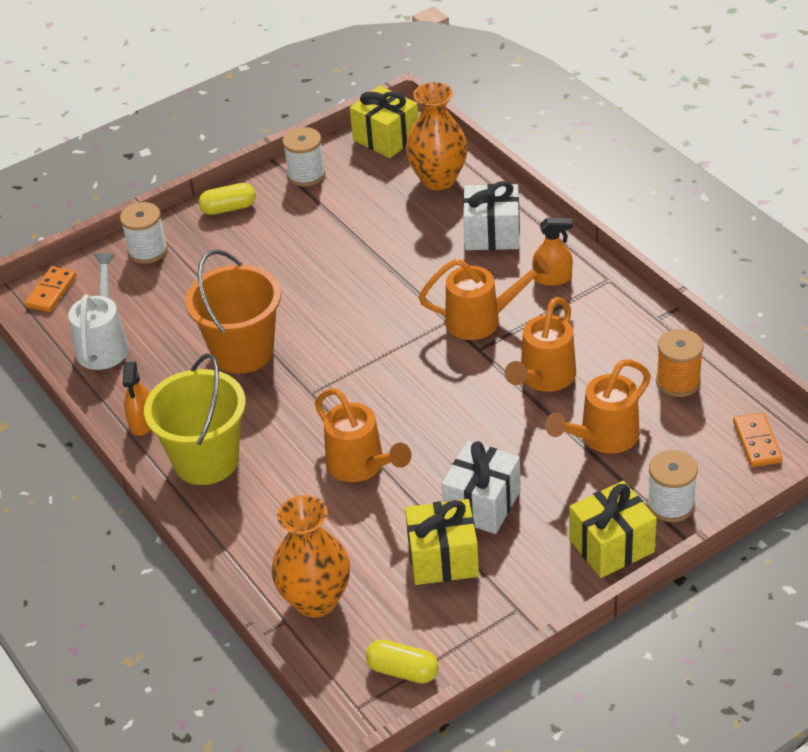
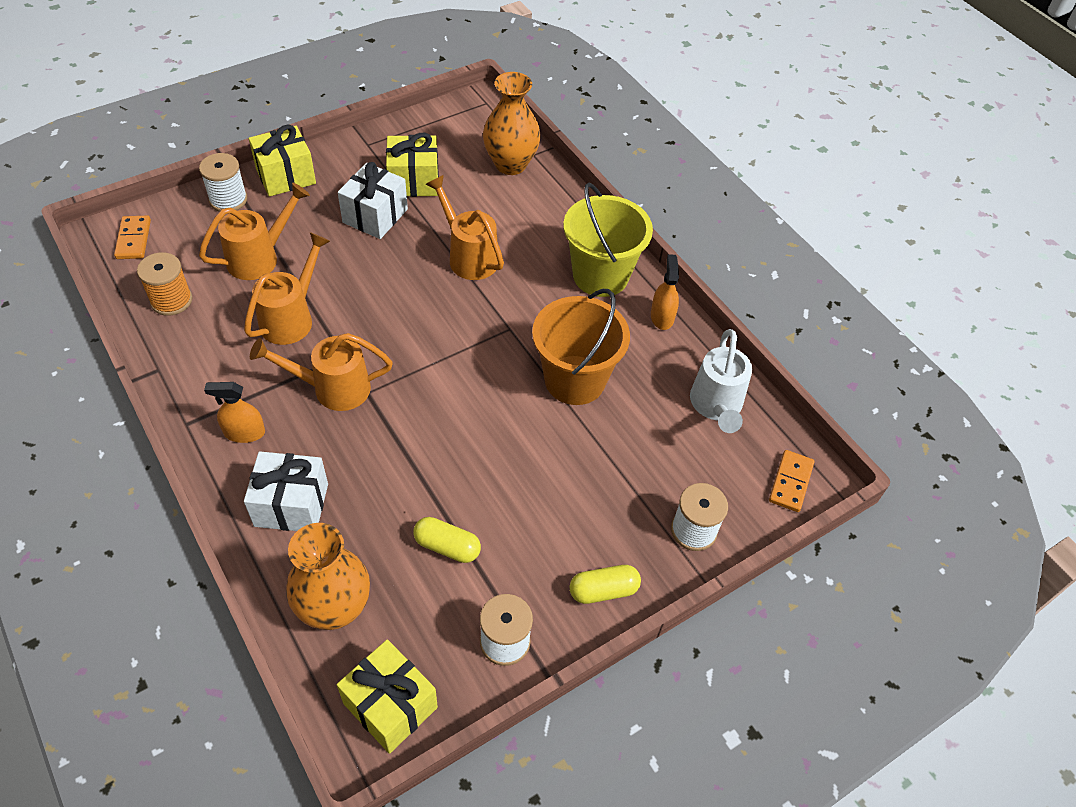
camera: 175 degrees right, 10 degrees up
yellow capsule [366,639,439,683] -> yellow capsule moved to [413,517,481,563]

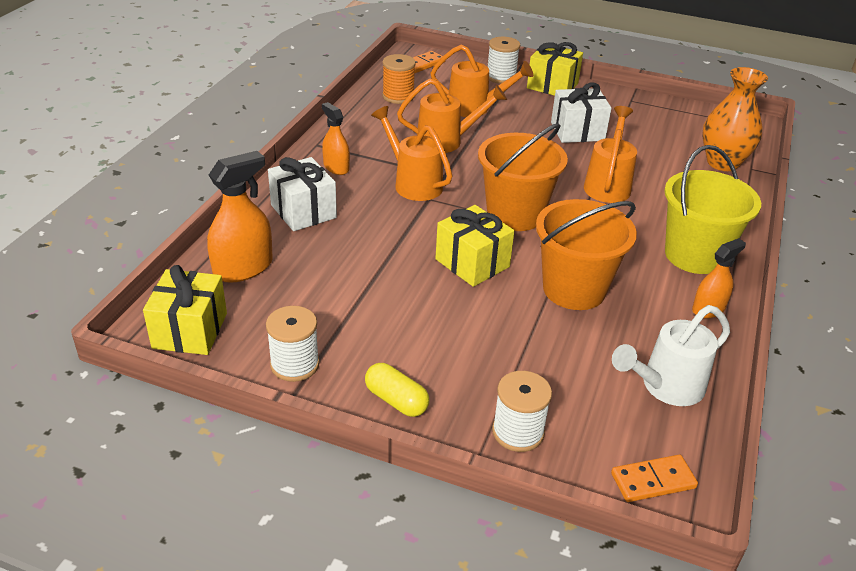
camera: 55 degrees right, 15 degrees down
orange vase [286,523,370,630] -> orange spray bottle [207,151,273,283]
yellow gift [386,133,439,197] -> yellow gift moved to [435,205,514,287]
yellow capsule [413,517,481,563] -> none
none -> orange bucket [478,123,568,231]

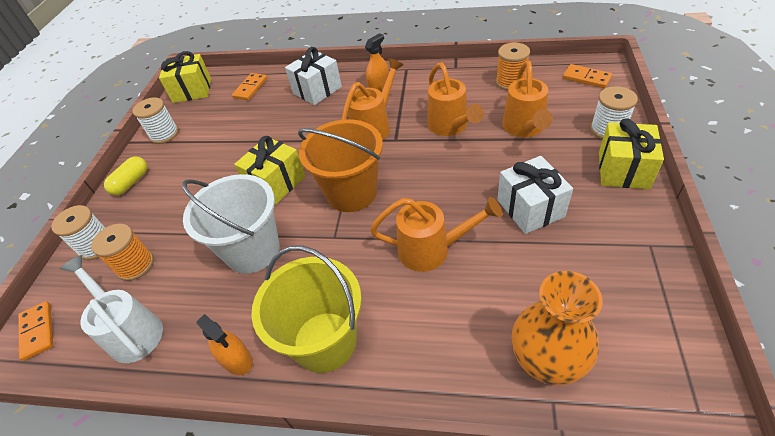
camera: 85 degrees right, 10 degrees up
orange spray bottle [207,151,273,283] -> orange domino [232,73,267,100]
orange bucket [536,199,637,310] -> white bucket [182,174,280,274]
none -> orange spool [91,224,154,281]

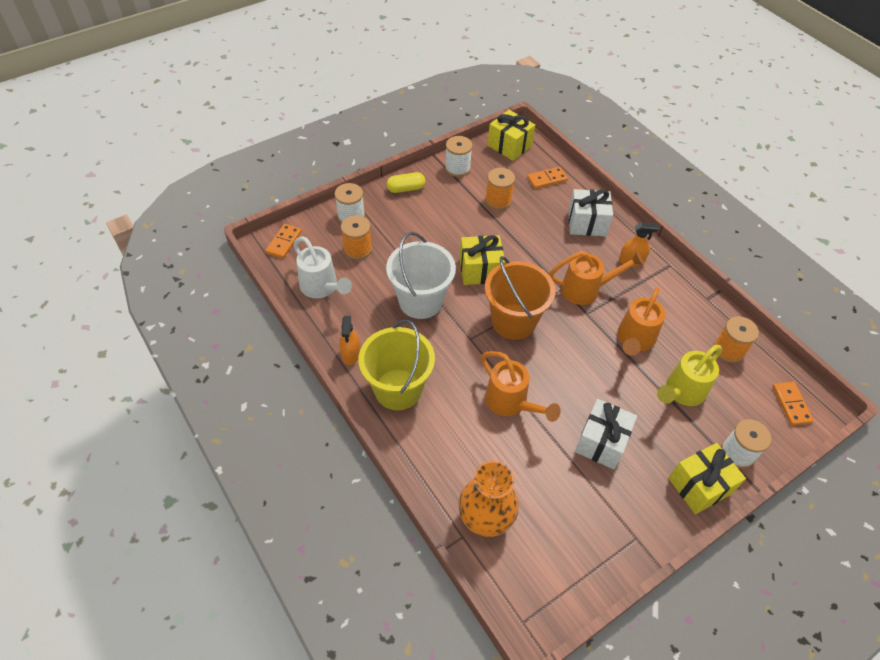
camera: 40 degrees right, 5 degrees up
white watering can [60,255,163,363] -> white watering can turned 135 degrees clockwise [293,236,352,298]
orange watering can [502,61,553,137] -> yellow watering can [657,345,722,406]
none -> orange spool [485,168,515,210]

